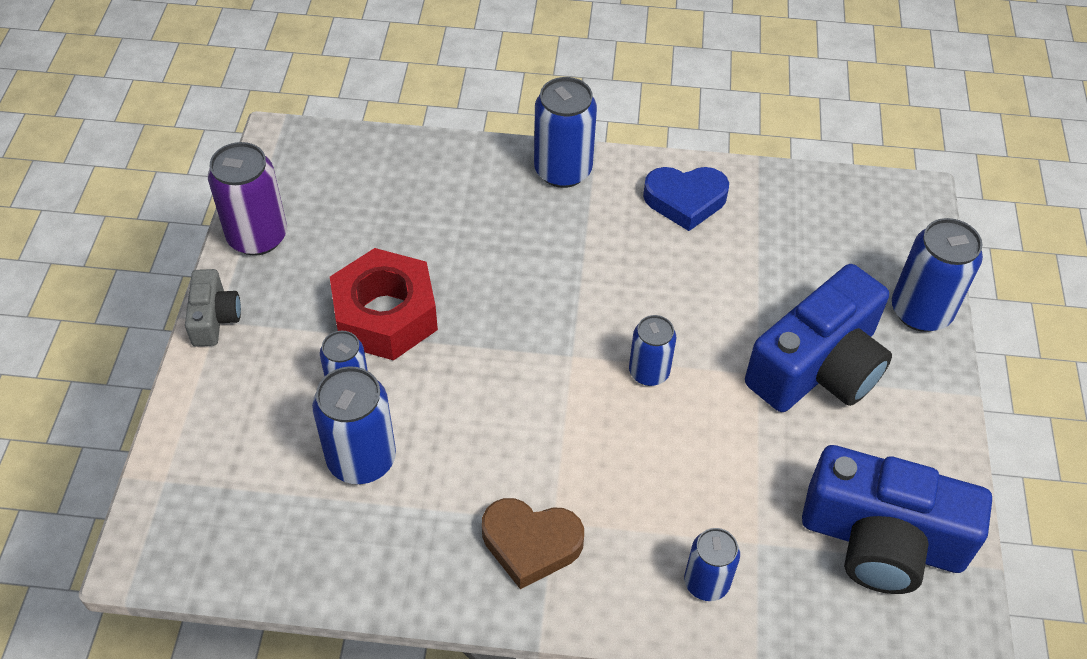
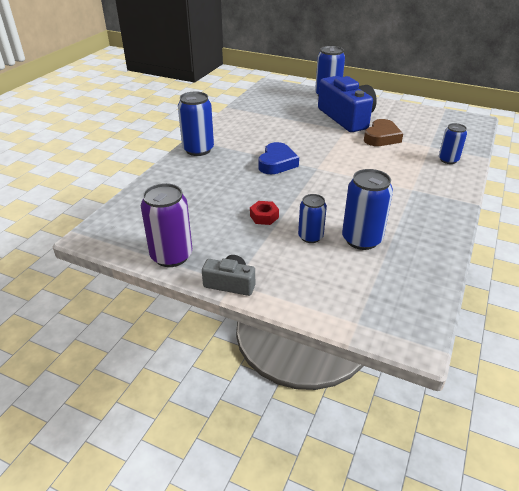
camera: 70 degrees left, 15 degrees down
red nut [330,248,438,361] -> red nut [250,201,279,225], size x0.44
brown heart [482,498,584,589] -> brown heart moved to [364,119,403,146]
blue can [629,315,676,386] -> none
blue heart [643,167,729,231] -> blue heart moved to [258,142,299,174]
blue camera [802,445,992,594] -> none

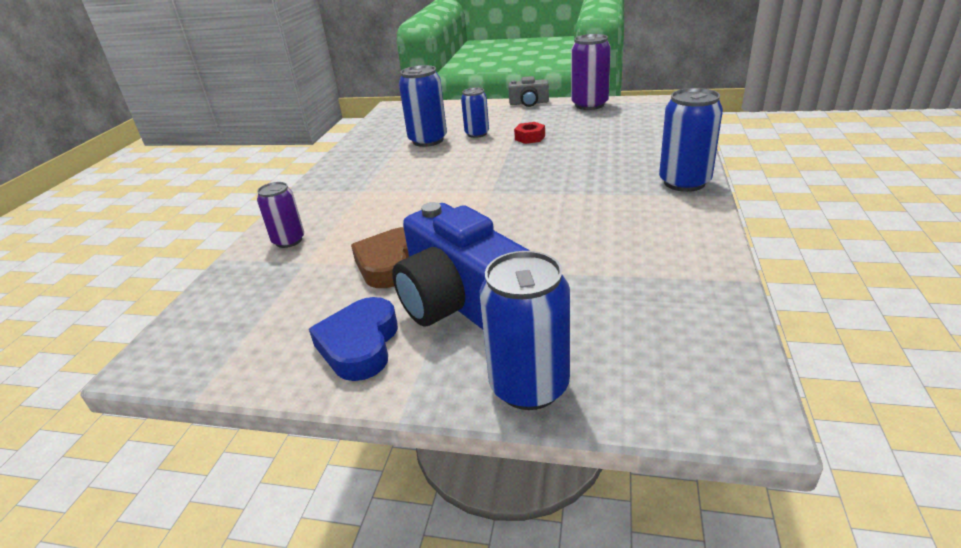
camera: 170 degrees right, 5 degrees down
blue heart [258,142,299,174] -> blue heart moved to [309,297,398,381]
blue can [439,123,467,164] -> purple can [257,182,304,248]

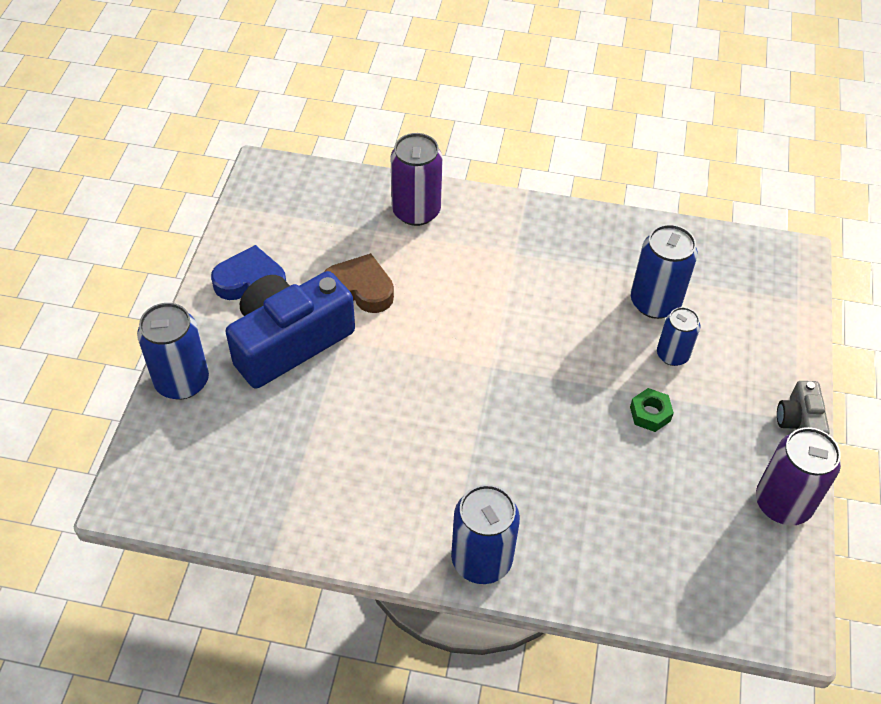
camera: 85 degrees right, 20 degrees up
purple can [257,182,304,248] -> purple can [391,133,443,226], size x1.59
red nut [514,122,545,144] -> green nut [630,388,674,432]

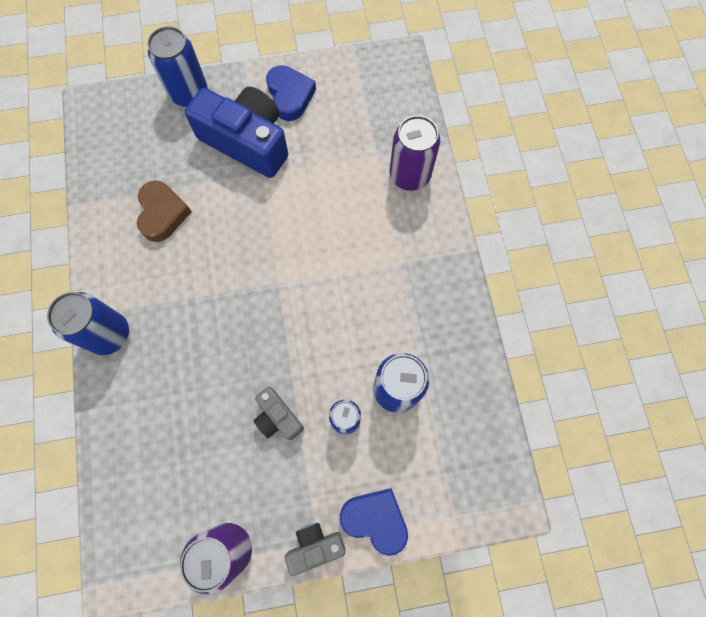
camera: 70 degrees right, 20 degrees up
brown heart [324,253,394,313] -> brown heart moved to [137,180,191,242]
green nut [630,388,674,432] -> grey camera [254,387,304,440]
none -> blue heart [339,488,408,556]

